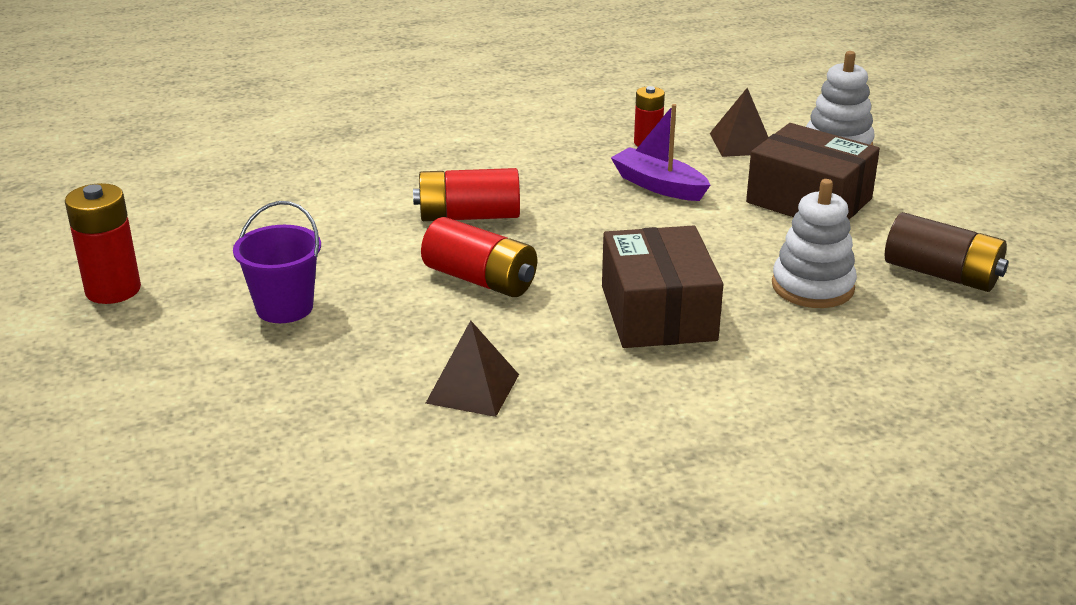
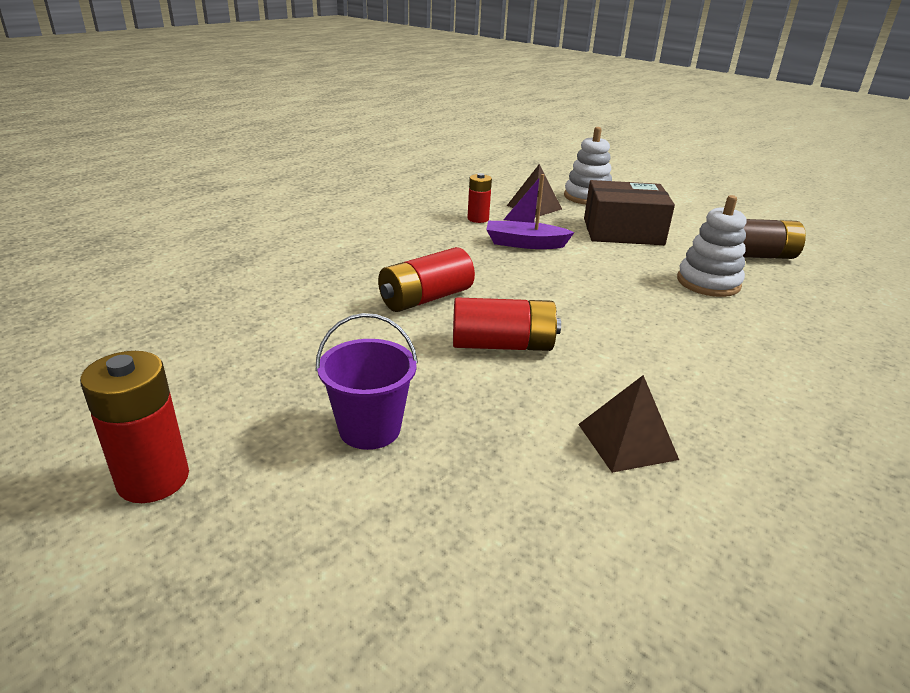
camera: 35 degrees left, 0 degrees up
brown box [602,225,723,348] -> none

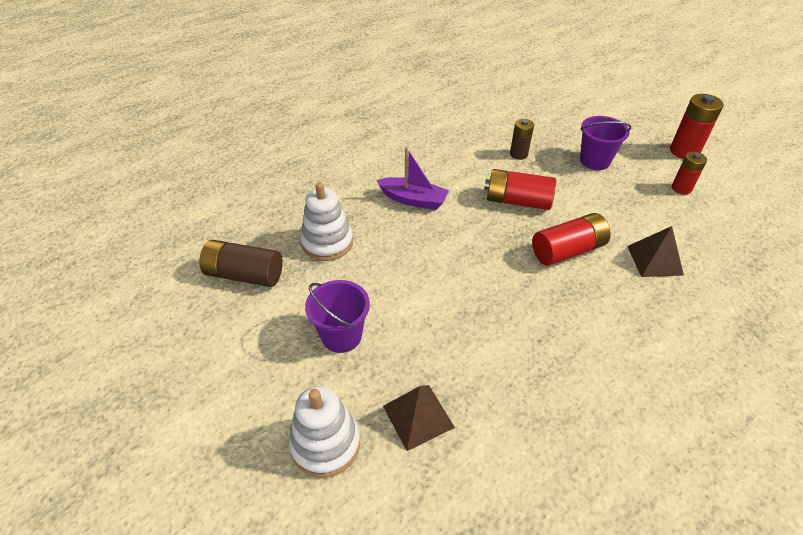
camera: 165 degrees left, 15 degrees up
red battery [467,173,492,223] -> red battery moved to [672,152,707,195]
purple boat [486,174,575,249] -> purple boat moved to [376,147,449,210]
brown pyramid [578,375,679,473] -> brown pyramid moved to [627,226,684,277]
brown box [584,180,675,245] -> purple bucket [305,280,370,353]
none -> brown battery [510,119,534,160]

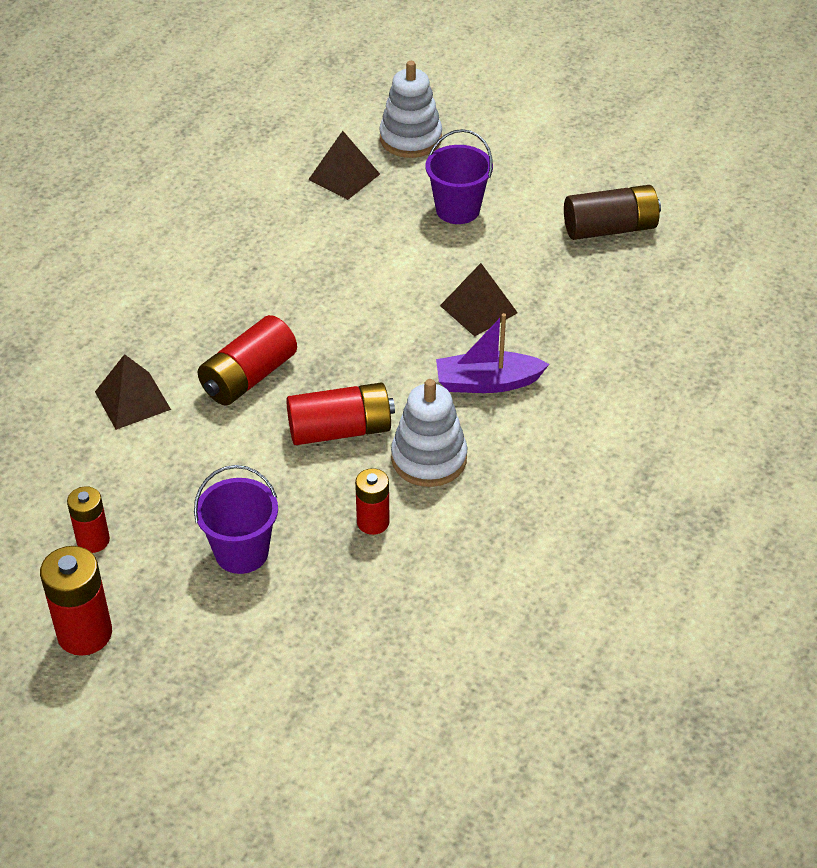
camera: 155 degrees right, 0 degrees up
white stacking toy [300,182,353,261] -> white stacking toy moved to [391,379,467,487]
brown battery [510,119,534,160] -> red battery [355,468,390,535]
none -> brown pyramid [440,263,518,337]

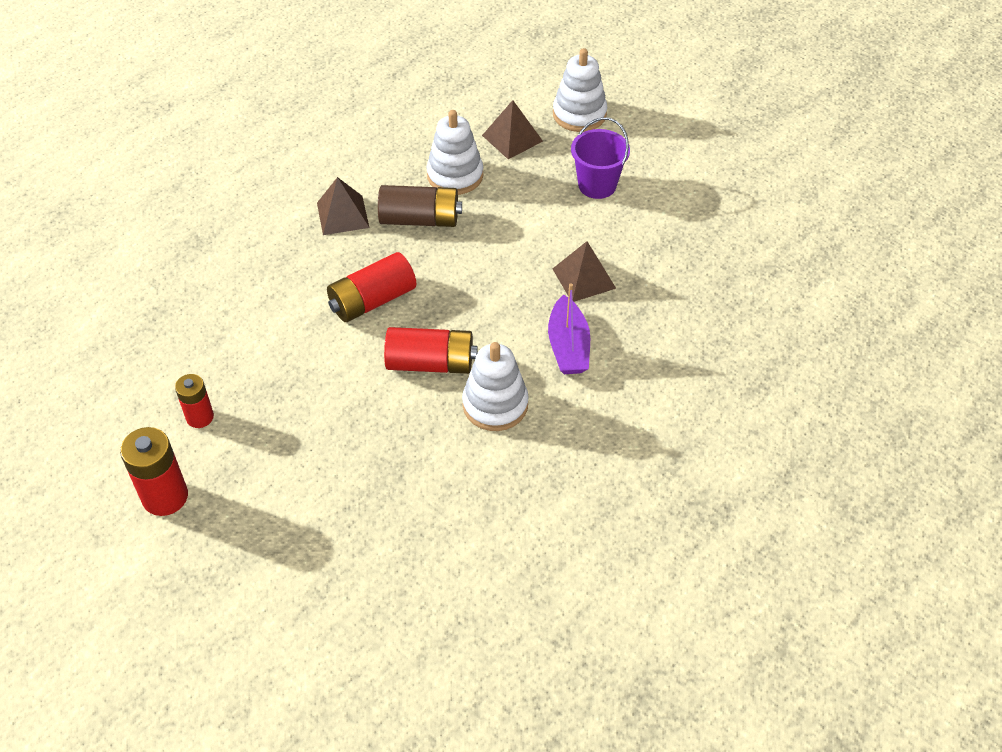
camera: 15 degrees right, 5 degrees up
brown pyramid [95,354,171,430] -> brown pyramid moved to [317,177,369,235]
purple bucket [194,465,278,574] -> none
red battery [355,468,390,535] -> none
purple boat [436,313,549,393] -> purple boat turned 105 degrees counterclockwise [548,283,590,374]
brown battery [564,185,661,240] -> brown battery moved to [378,185,462,227]
none -> white stacking toy [427,110,483,195]

